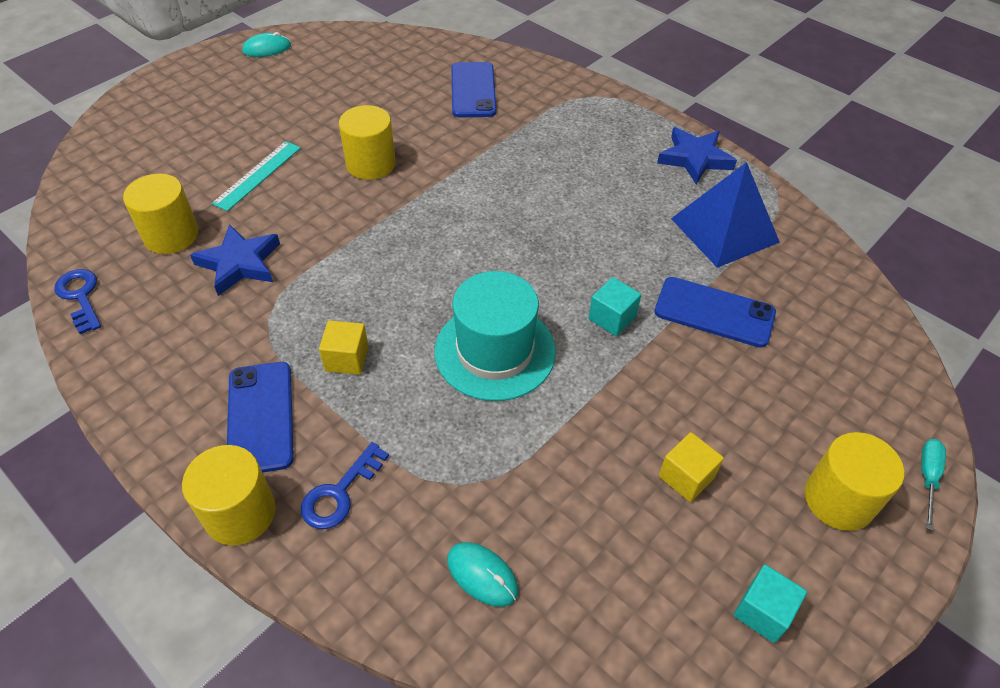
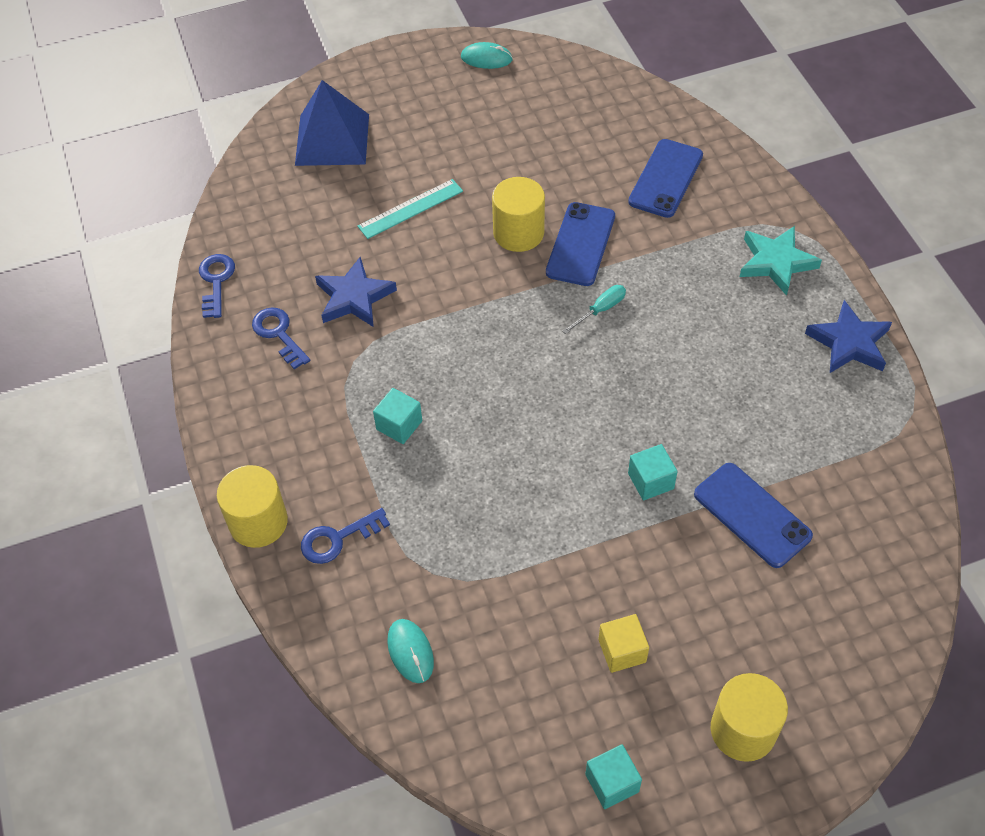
camera: 30 degrees right, 5 degrees up
yellow cylinder [123,174,199,254] -> none
blue phone [227,362,294,472] -> blue phone moved to [546,202,615,286]
yellow cube [319,320,369,375] -> turquoise cube [373,388,422,444]
turquoise hat [434,271,556,401] -> none
blue pyramid [671,162,780,268] -> blue pyramid moved to [295,80,369,166]
turquoise screwdriver [921,439,946,531] -> turquoise screwdriver moved to [562,285,626,334]
none -> blue key [252,307,310,369]
none -> turquoise star [740,226,822,296]

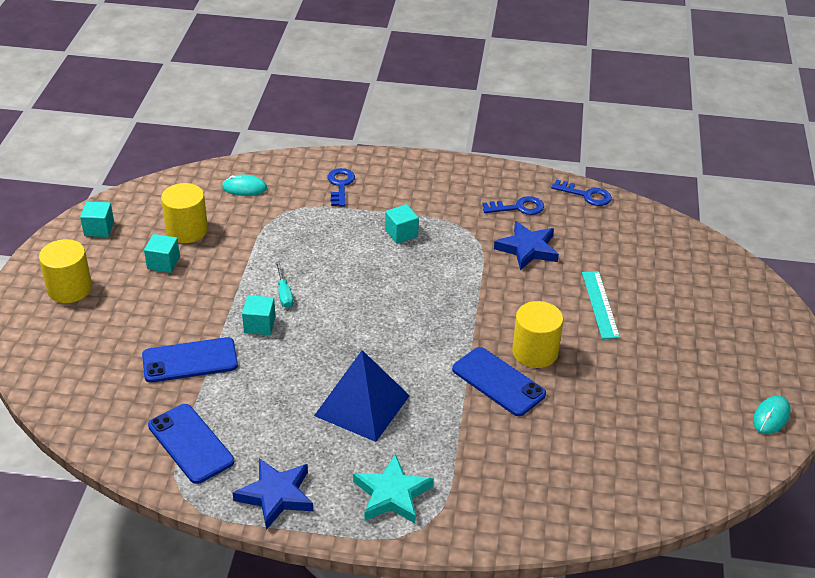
camera: 115 degrees right, 15 degrees down
yellow cylinder [217,465,288,548] -> yellow cylinder moved to [161,183,208,243]
blue pyramid [295,80,369,166] -> blue pyramid moved to [314,350,410,442]
turquoise screwdriver [562,285,626,334] -> turquoise screwdriver moved to [276,261,293,308]
yellow cube [598,614,649,673] -> turquoise cube [144,234,180,273]
blue phone [628,139,703,218] -> blue phone moved to [148,404,234,484]

